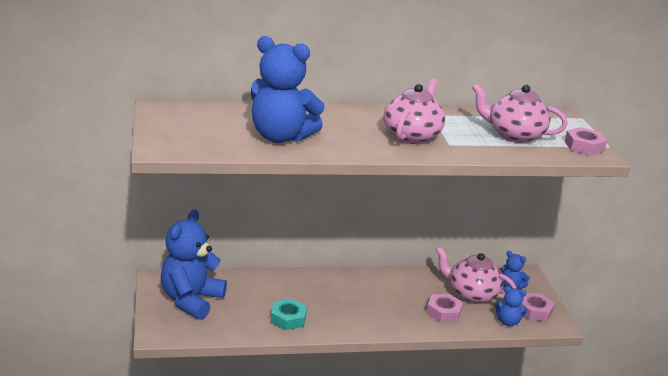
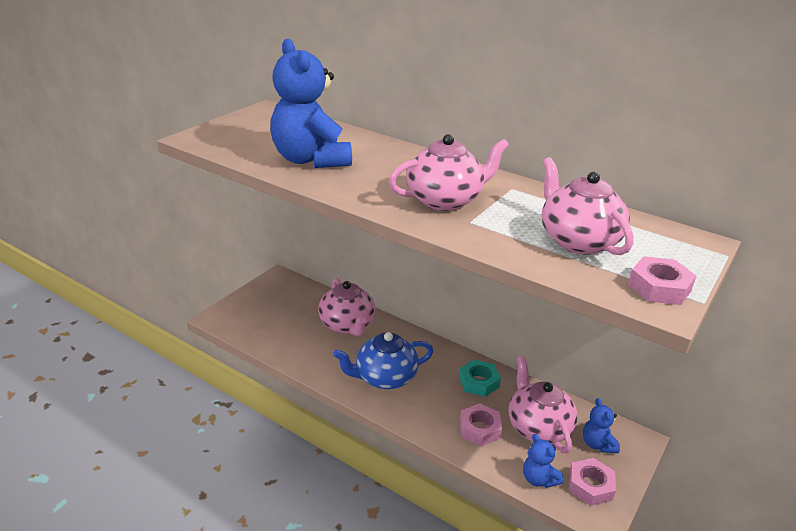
camera: 45 degrees right, 5 degrees up
blue teddy bear [161,209,227,320] -> none
turquoise nut [271,298,307,330] -> turquoise nut moved to [459,359,501,397]
none -> pink teapot [318,278,375,336]
none -> blue teapot [333,332,433,389]

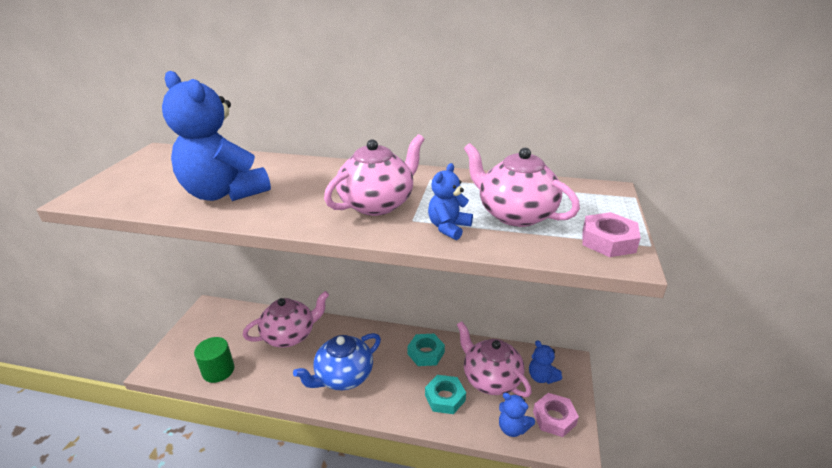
camera: 20 degrees left, 0 degrees up
pink teapot [318,278,375,336] -> pink teapot turned 75 degrees counterclockwise [243,291,329,348]
pink nut [460,403,502,446] -> turquoise nut [425,375,466,414]
none -> green cylinder [194,337,235,383]
none -> blue teddy bear [428,163,473,240]

